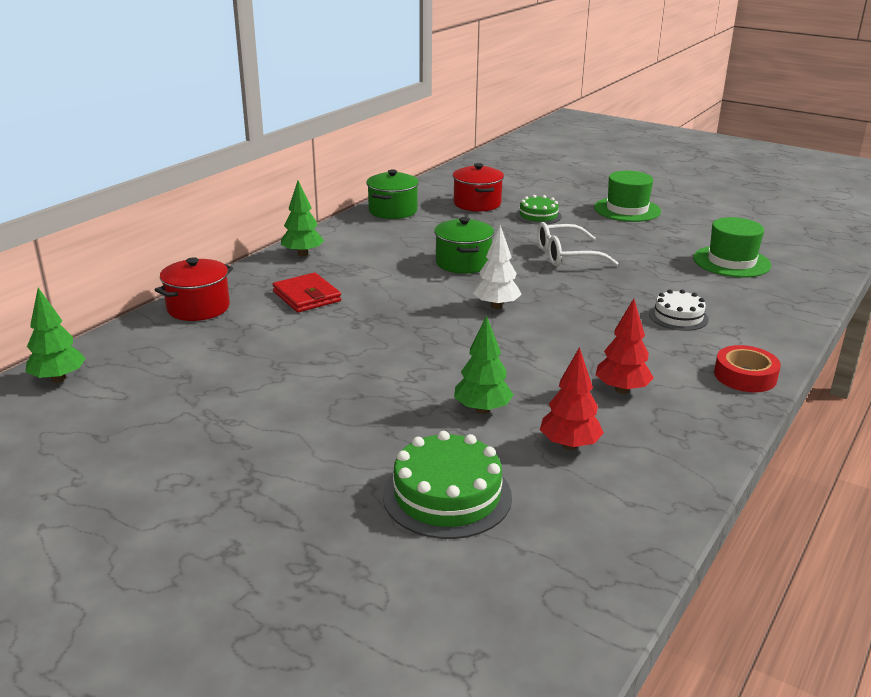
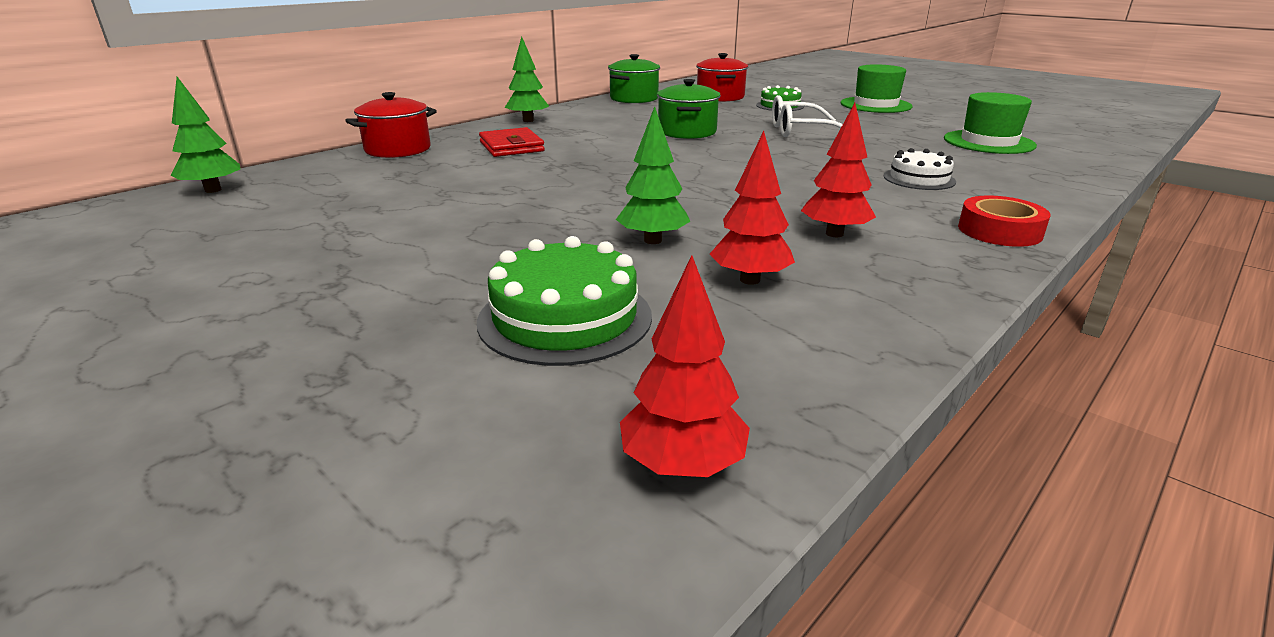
camera: 10 degrees right, 0 degrees up
white tree [473,225,522,309] -> none
none -> red tree [620,255,750,477]

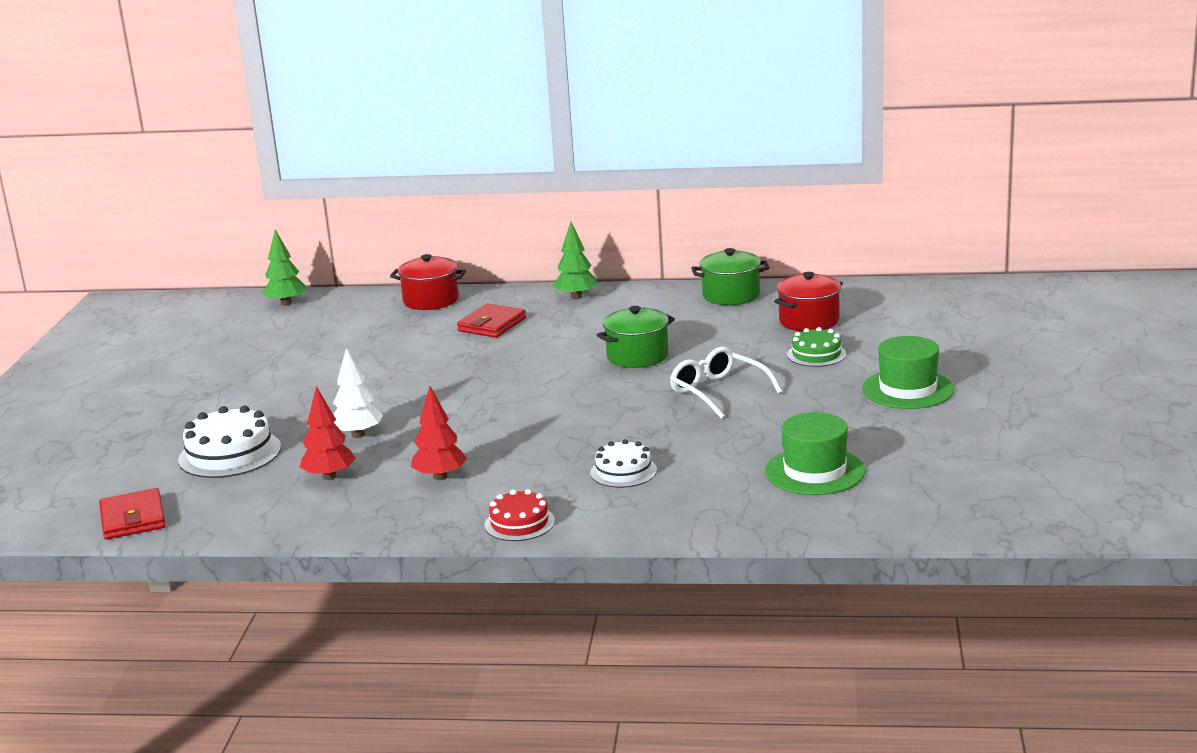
camera: 55 degrees right, 5 degrees down
green cake [477,236,652,366] -> white cake [178,406,281,478]
green tree [616,106,690,244] -> white tree [333,348,383,438]
red tree [620,255,750,477] -> red wallet [99,488,166,540]
red tape [958,195,1050,247] -> red cake [485,489,555,541]

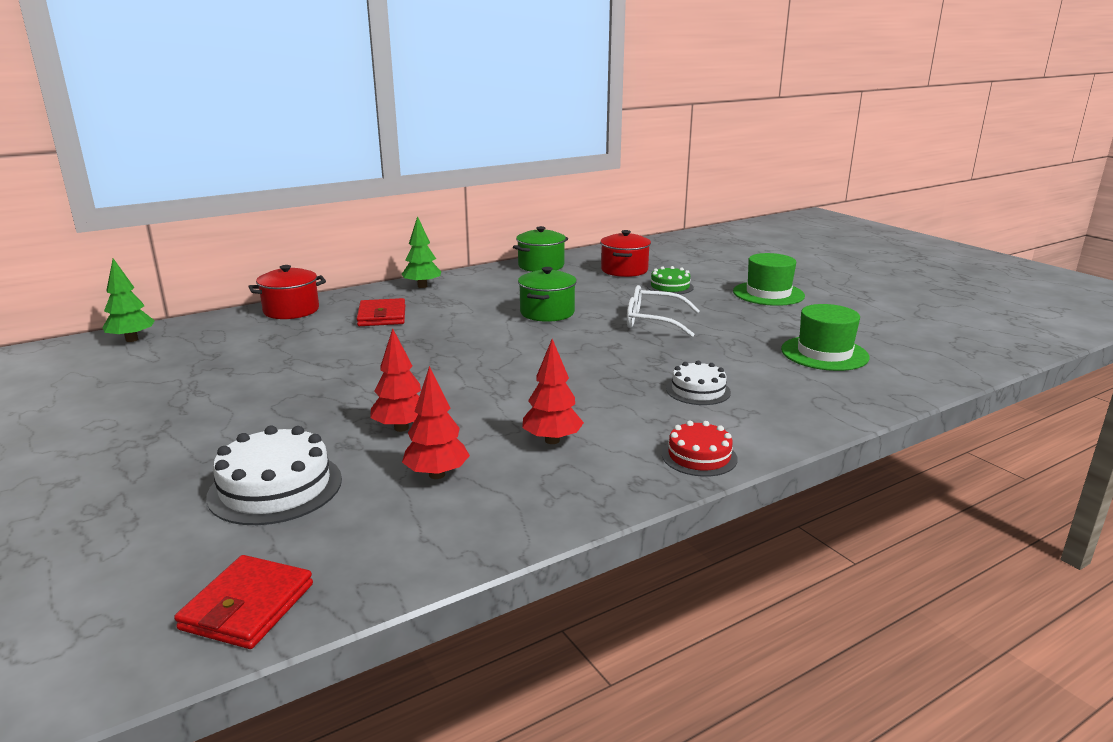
camera: 40 degrees left, 0 degrees up
red wallet [99,488,166,540] -> red wallet turned 75 degrees clockwise [174,555,313,649]
white tree [333,348,383,438] -> red tree [370,328,421,432]

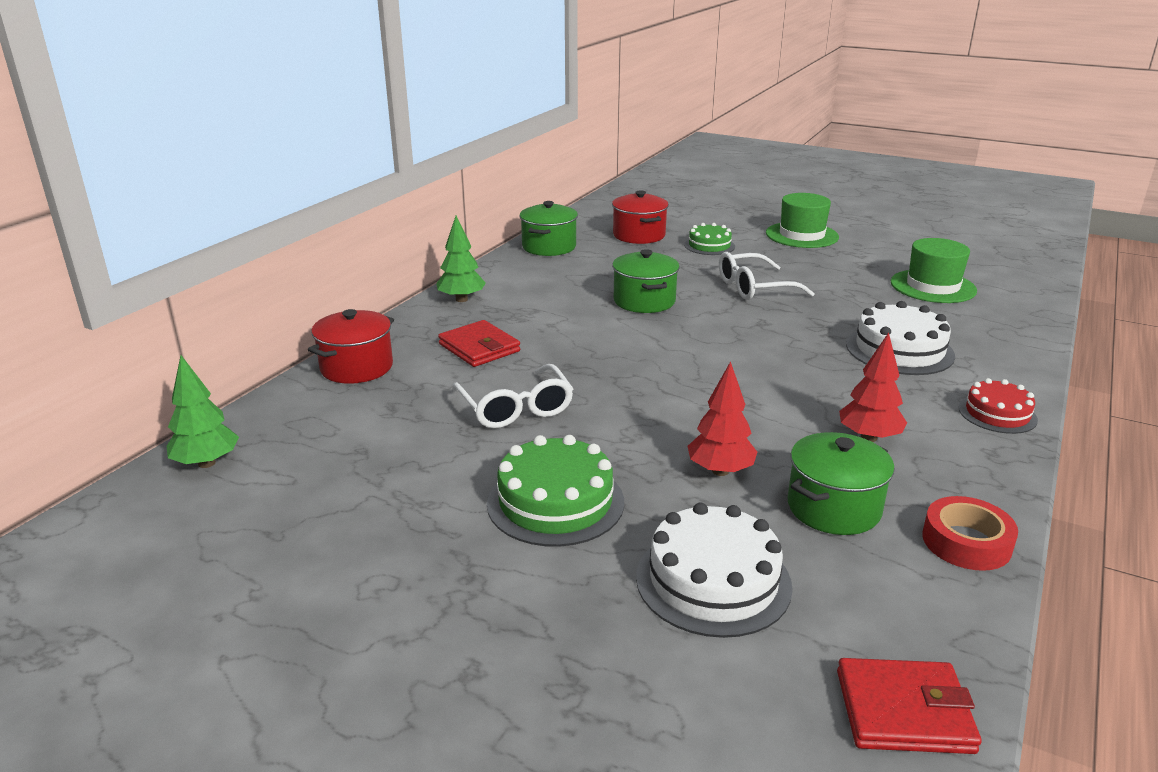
camera: 30 degrees left, 5 degrees up
red wallet [174,555,313,649] -> red wallet turned 75 degrees counterclockwise [837,658,982,754]
red tree [402,366,470,479] -> green pot [788,432,895,535]
white cake [666,361,731,405] -> white cake [846,301,955,375], size x1.61
none -> white glasses [452,364,573,428]
none -> green cake [487,435,624,547]
none -> red tape [922,496,1018,571]

